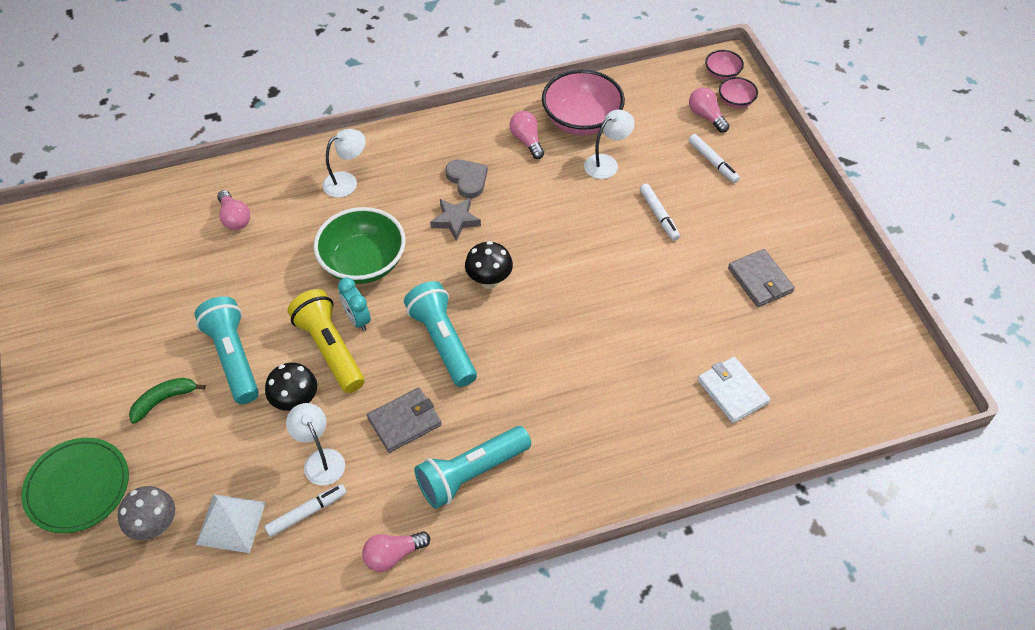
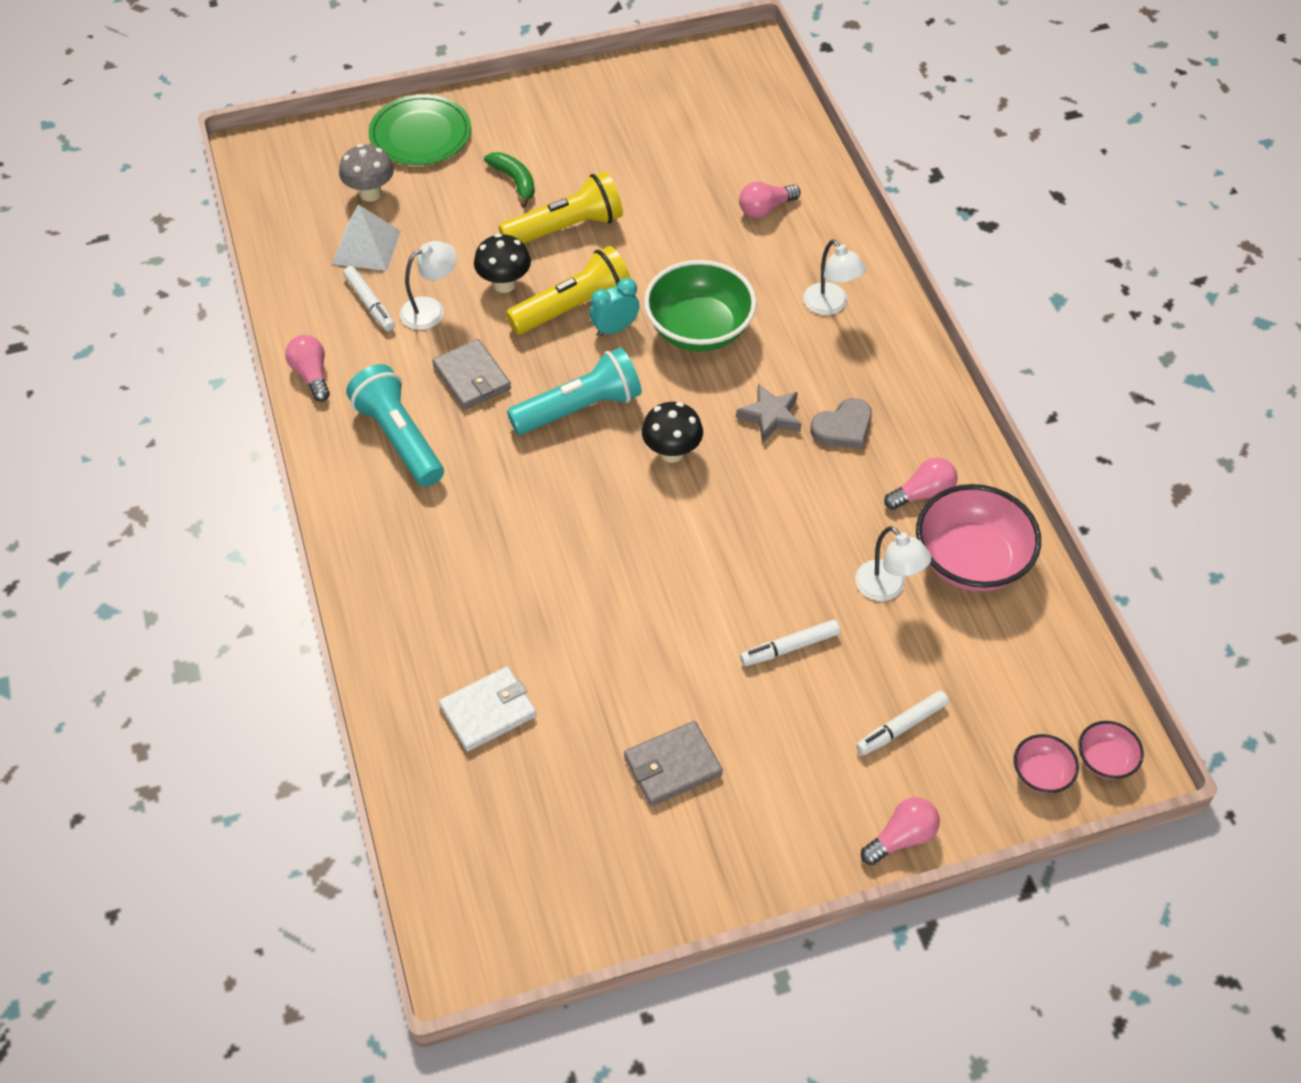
camera: 90 degrees right, 0 degrees up
turquoise flashlight [194,296,259,404] -> yellow flashlight [498,171,623,244]
pink light bulb [689,87,730,133] -> pink light bulb moved to [861,797,940,865]

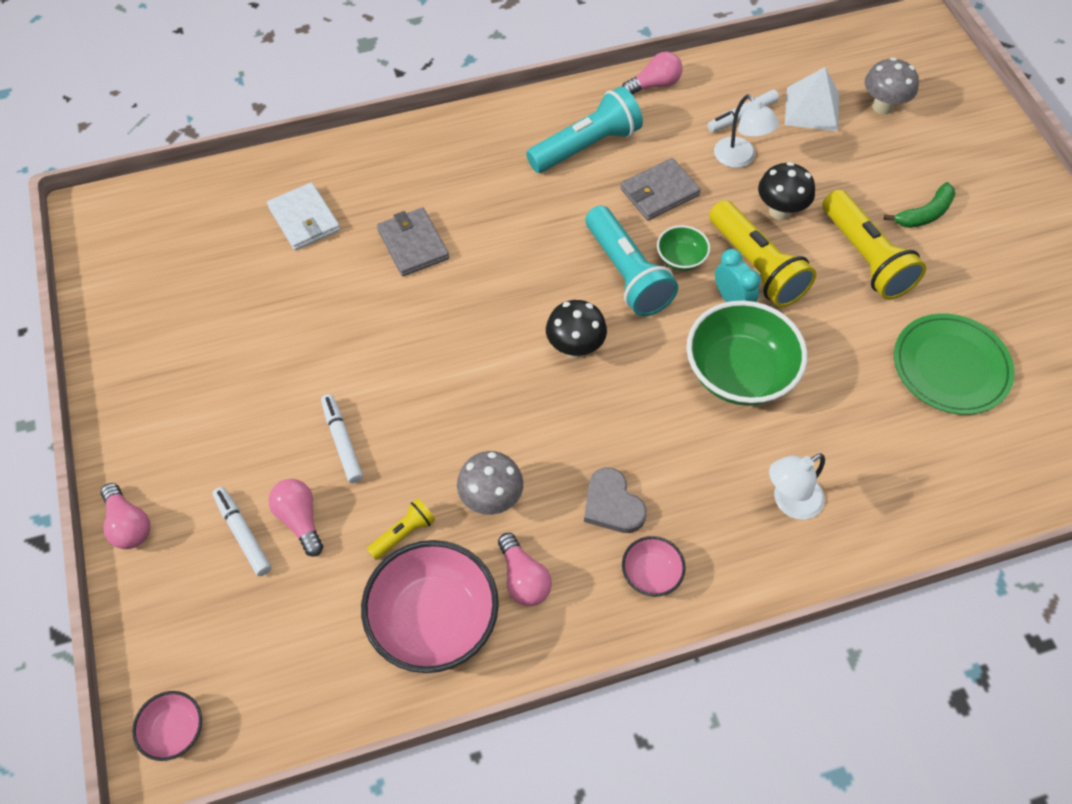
camera: 90 degrees right, 5 degrees up
green plate [369,94,471,165] -> green plate moved to [894,313,1015,415]
grey wallet [624,721,723,806] -> grey wallet moved to [377,207,449,276]
grey star [736,384,801,442] -> none
pink light bulb [739,182,801,218] -> pink light bulb moved to [269,479,323,557]
white lamp [855,526,931,601] -> yellow flashlight [367,499,435,560]
pink bowl [1013,734,1079,794] -> pink bowl moved to [622,536,686,597]
none -> grey mushroom [457,451,523,515]
none -> green bowl [657,225,710,271]

